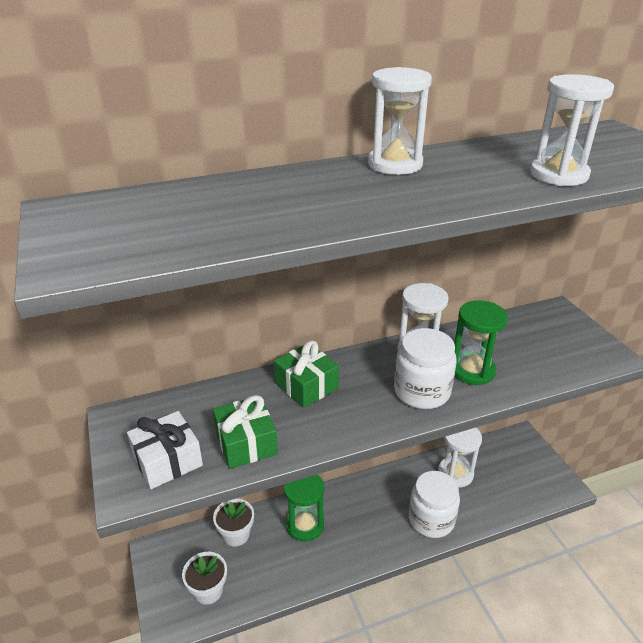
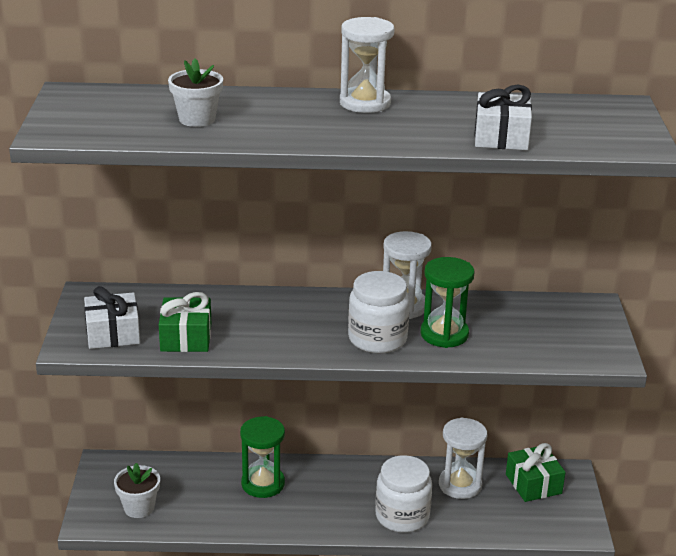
camera: 20 degrees right, 5 degrees down
white flower pot [213,499,254,547] -> white flower pot moved to [168,58,223,127]
green gift [274,340,339,408] -> green gift moved to [506,443,565,502]
white hourglass [530,74,614,186] -> white gift [474,85,532,150]

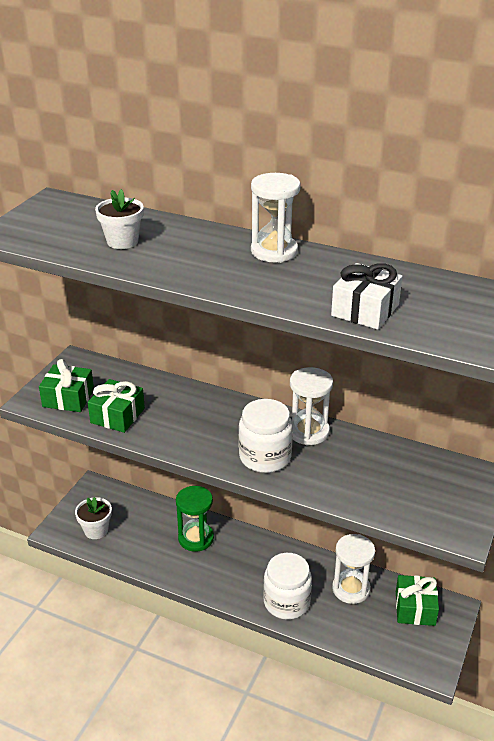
camera: 25 degrees right, 5 degrees up
white gift [84,286,140,349] -> green gift [39,359,94,412]
green hourglass [420,257,475,348] -> none

